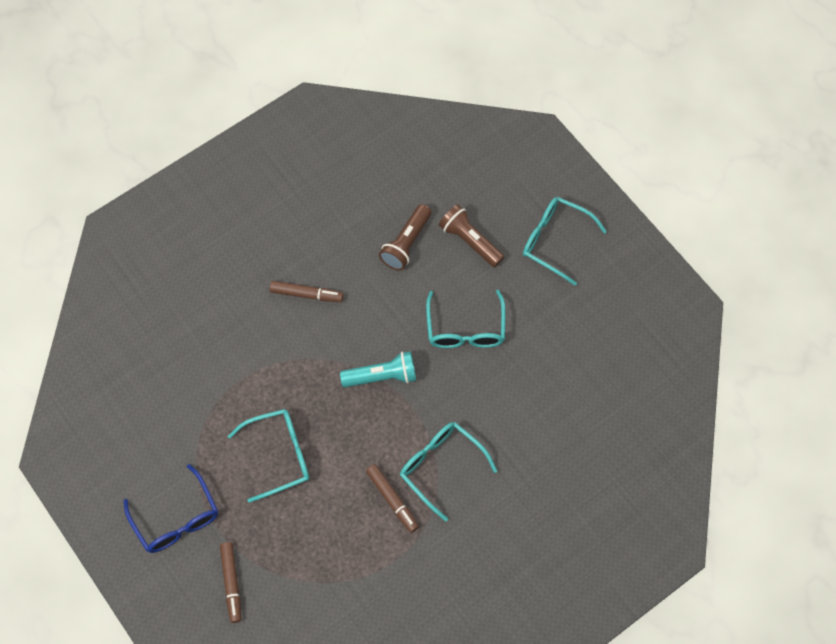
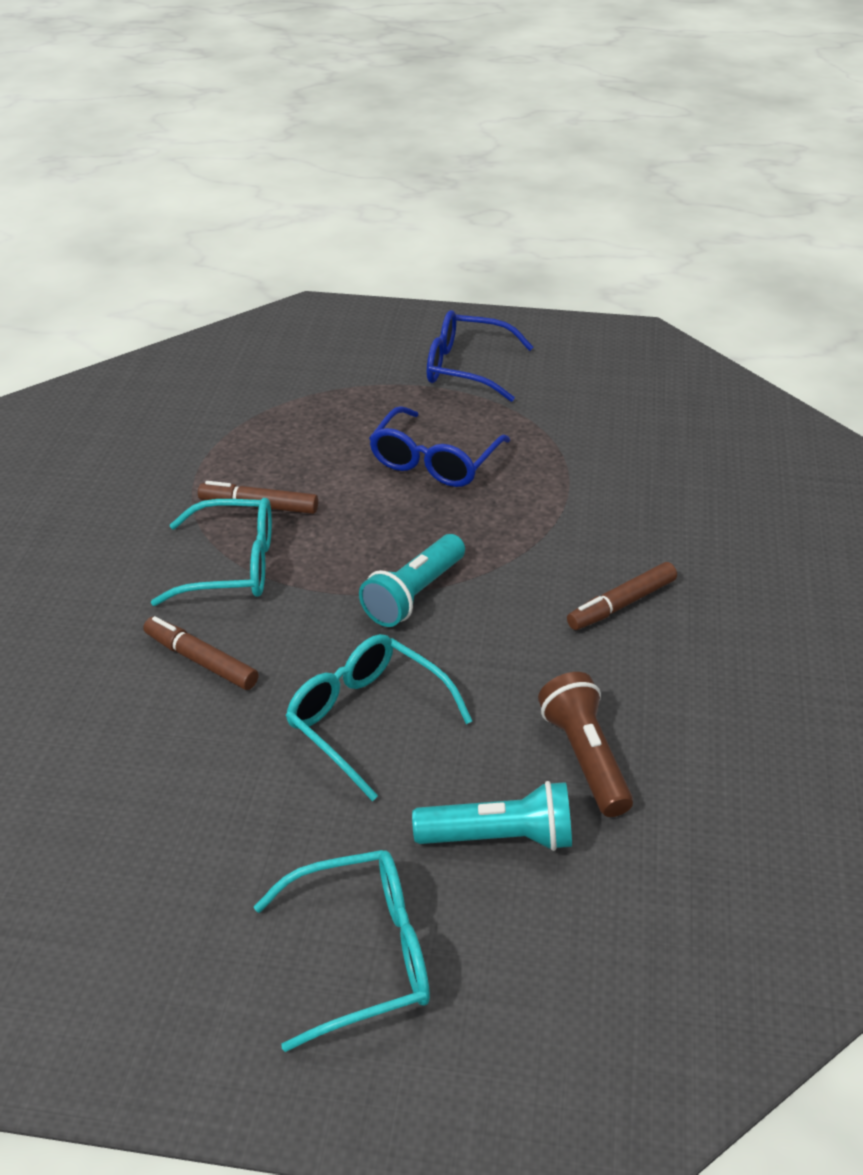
camera: 135 degrees right, 25 degrees down
brown marker [220,542,241,623] -> brown marker moved to [143,616,258,690]
turquoise glasses [228,409,309,503] -> blue glasses [369,406,510,487]
brown flashlight [439,204,504,267] -> turquoise flashlight [412,781,572,851]

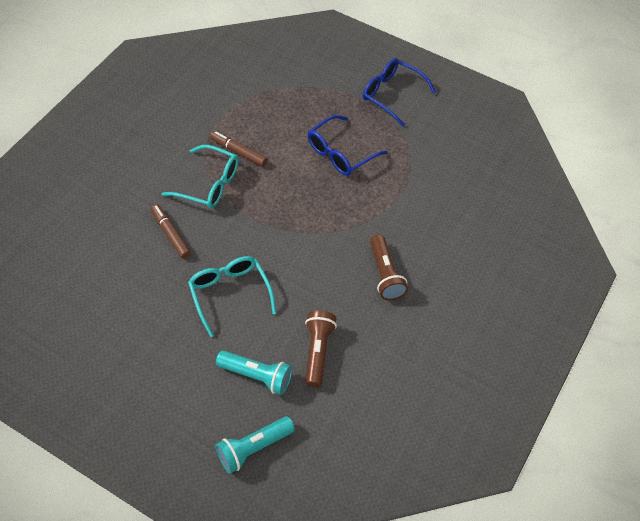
camera: 20 degrees right, 15 degrees up
turquoise glasses [254,850,430,1052] -> none
turquoise flashlight [359,534,465,627] -> turquoise flashlight moved to [215,416,295,474]
brown marker [567,562,677,630] -> brown flashlight [370,235,408,301]

